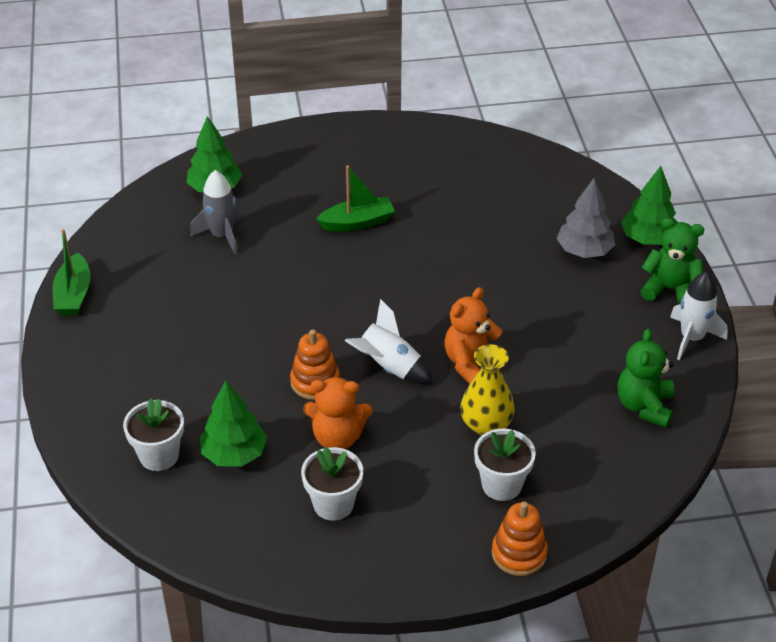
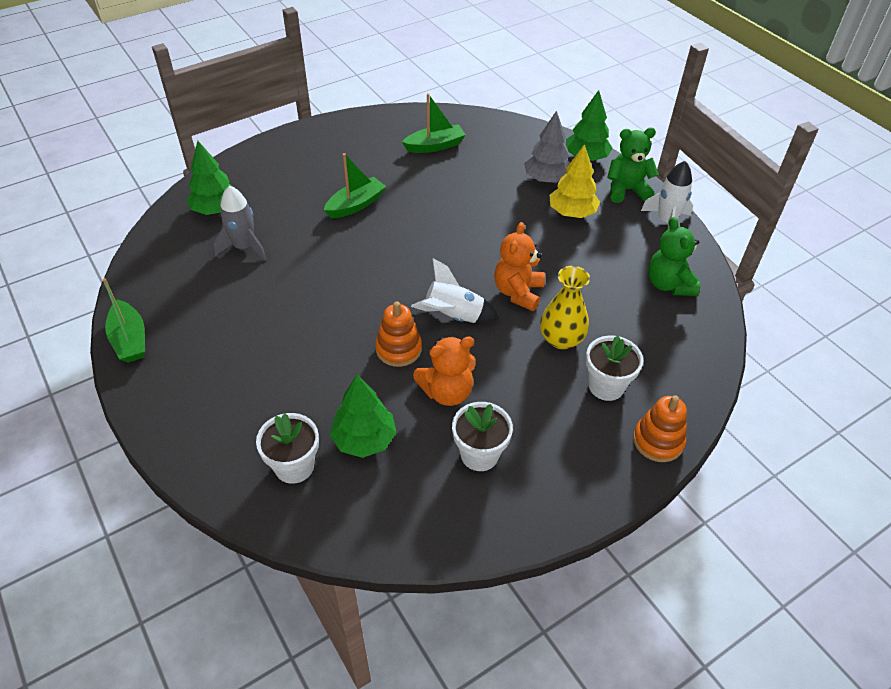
camera: 25 degrees left, 5 degrees up
none -> green boat [402,93,465,153]
none -> yellow tree [549,144,600,218]

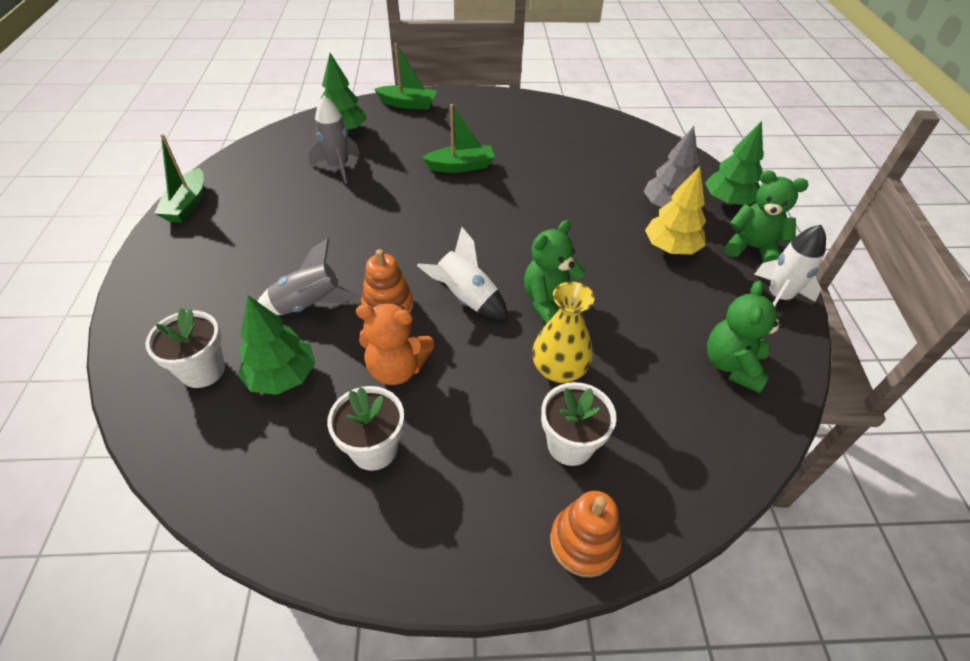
camera: 30 degrees right, 0 degrees up
green boat [402,93,465,153] -> green boat moved to [374,43,437,110]
orange teddy bear [494,222,545,311] -> green teddy bear [524,220,586,324]
none -> grey rocket [257,238,359,315]

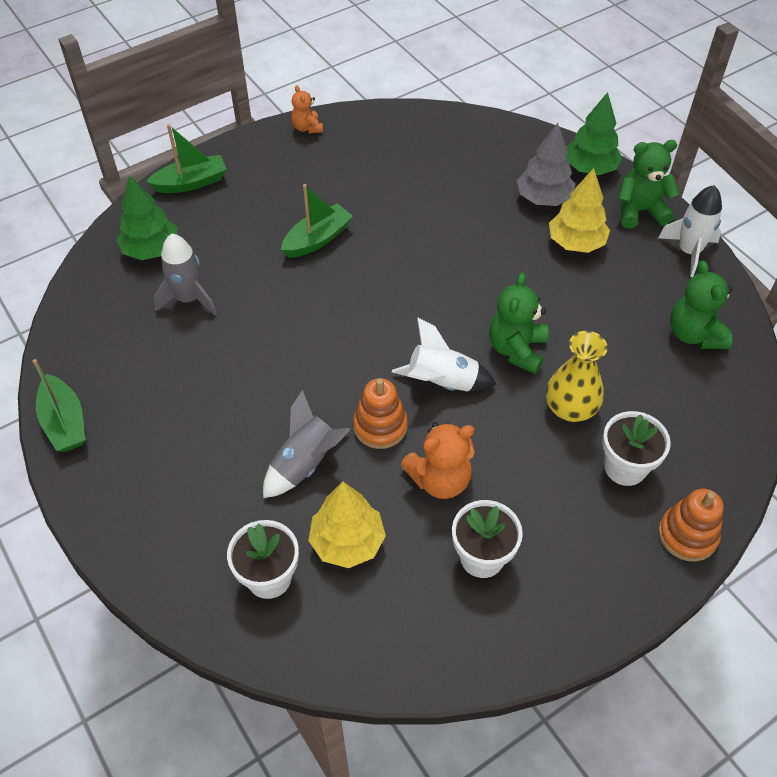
camera: 30 degrees left, 5 degrees up
green tree [238,295,315,395] -> yellow tree [308,481,386,568]
none -> orange teddy bear [291,85,323,134]

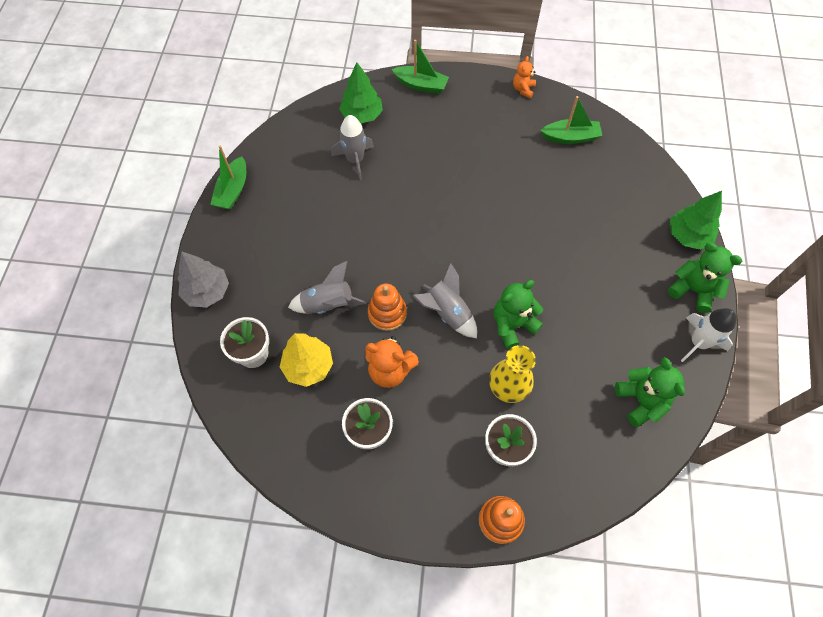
camera: 40 degrees right, 10 degrees up
green boat [281,184,353,258] -> green boat moved to [540,96,602,144]
white rocket [392,317,497,392] -> grey rocket [412,263,477,338]
grey tree [517,123,576,206] -> grey tree moved to [178,251,229,308]
yellow tree [549,168,610,253] -> none
green teddy bear [670,261,733,349] -> green teddy bear turned 135 degrees clockwise [615,357,685,427]

